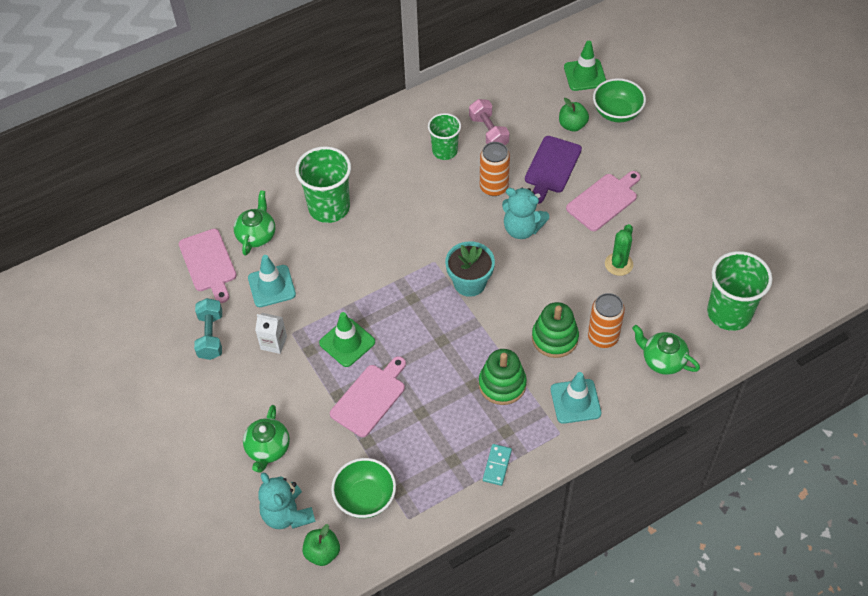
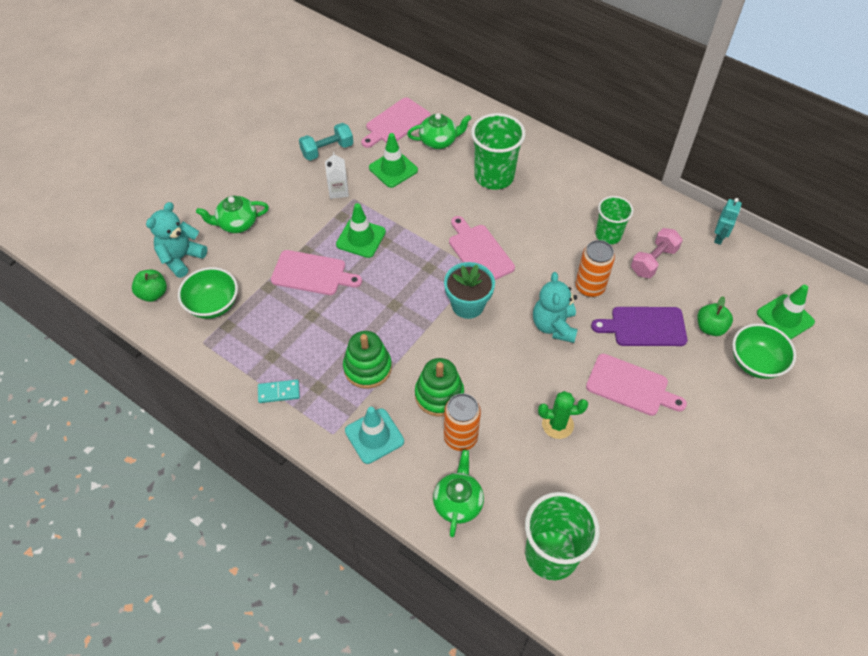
camera: 65 degrees right, 0 degrees up
turquoise traffic cone [248,255,296,307] -> green traffic cone [369,133,418,188]
none -> pink cutting board [449,216,515,280]
none -> turquoise robot [714,198,742,245]

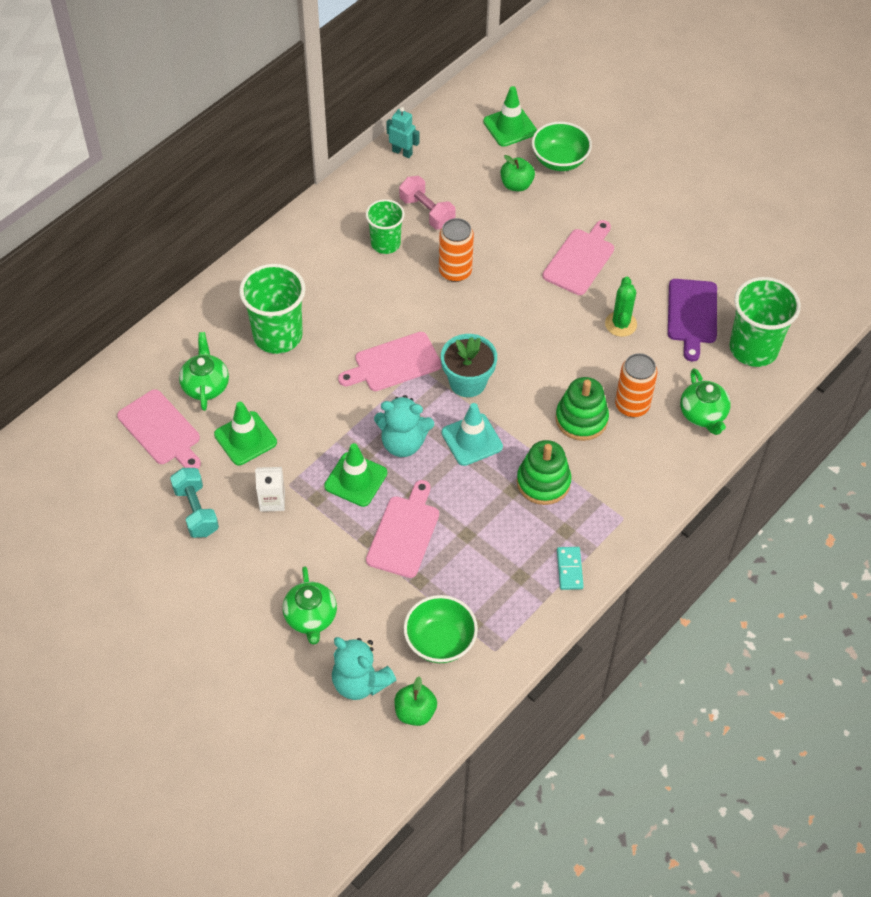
camera: 85 degrees left, 0 degrees up
turquoise traffic cone [345,407,404,464] -> turquoise traffic cone moved to [442,403,503,466]
green teapot [433,450,484,537] -> green teapot turned 120 degrees counterclockwise [680,368,731,435]
turquoise teddy bear [533,272,578,343] -> turquoise teddy bear moved to [374,395,434,457]
purple cutting board [591,307,687,346] -> purple cutting board moved to [668,279,717,361]

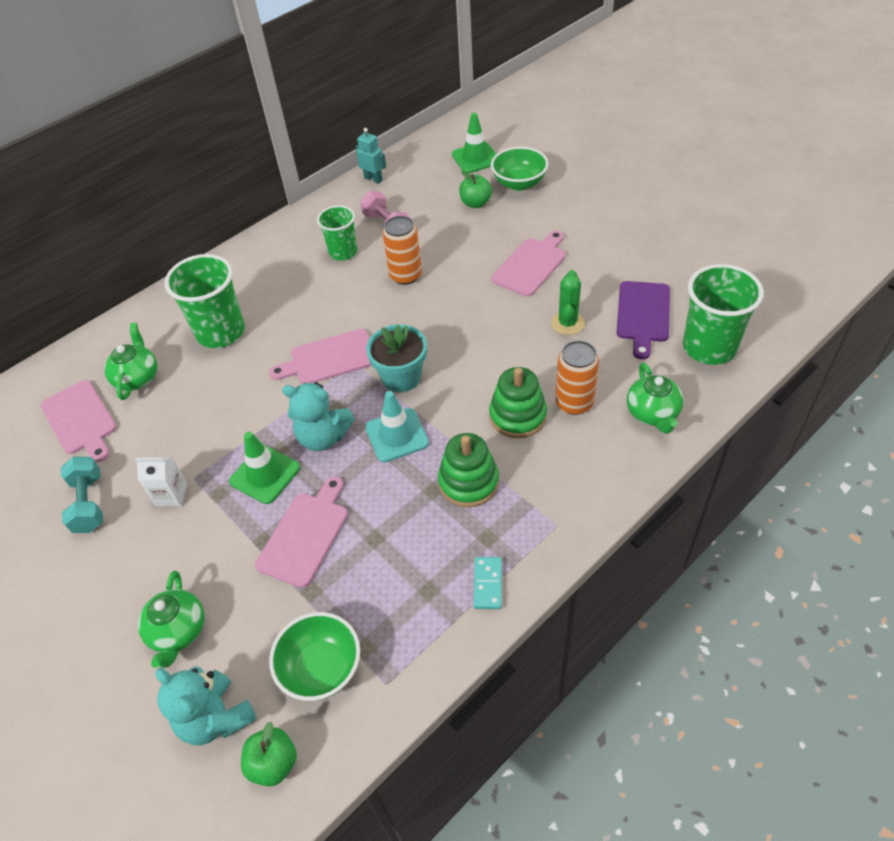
camera: 10 degrees right, 5 degrees down
green traffic cone [214,402,277,465] -> none

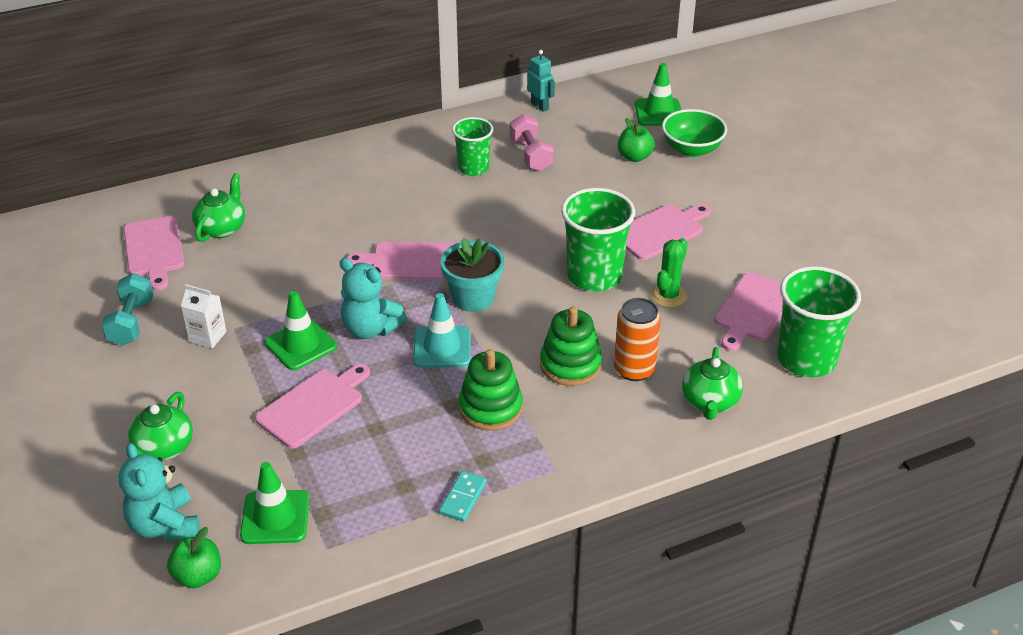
camera: 15 degrees right, 10 degrees down
green cup [165,254,245,348] -> green cup moved to [561,188,635,291]
green bowl [269,612,360,701] -> green traffic cone [240,462,309,544]
orange can [383,216,422,285] -> none
purple cutting board [617,281,670,359] -> pink cutting board [715,272,783,351]

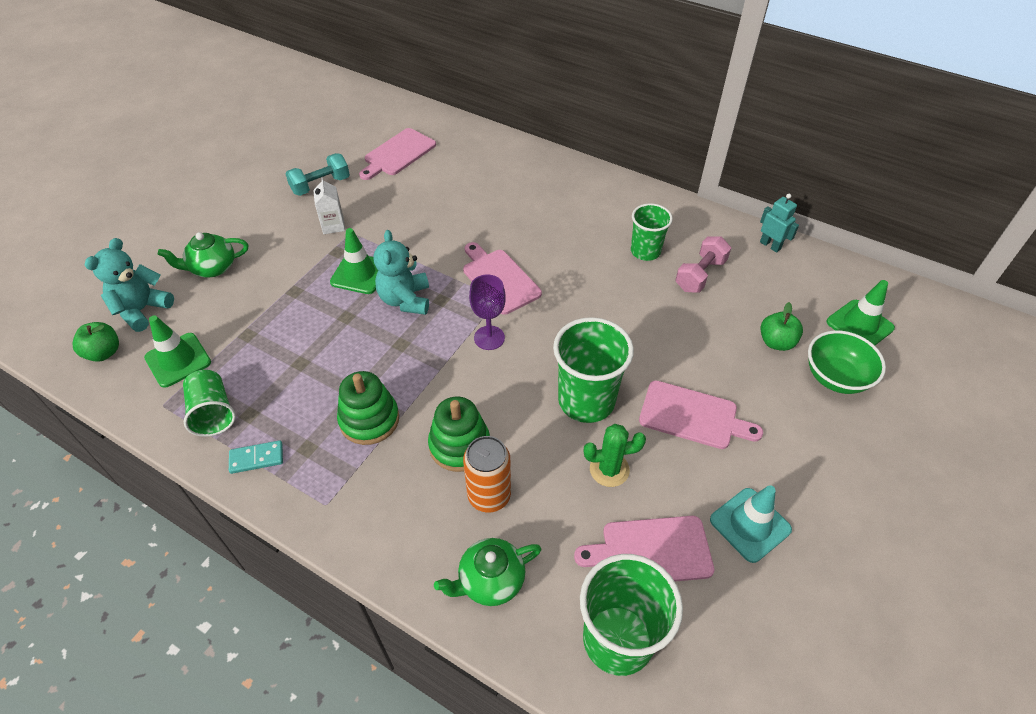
camera: 55 degrees right, 10 degrees up
green teapot [192,173,245,242] -> none
pink cutting board [255,364,370,448] -> none
turquoise traffic cone [413,293,471,368] -> turquoise traffic cone moved to [710,485,792,563]
turquoise flower pot [441,237,504,312] -> purple goblet [469,274,506,350]
turquoise robot [527,50,555,112] -> turquoise robot turned 60 degrees counterclockwise [760,194,799,253]
none -> green cup [183,370,236,437]

